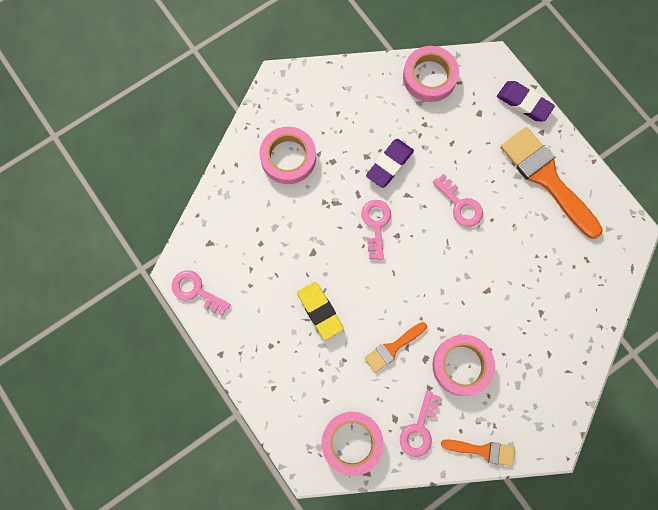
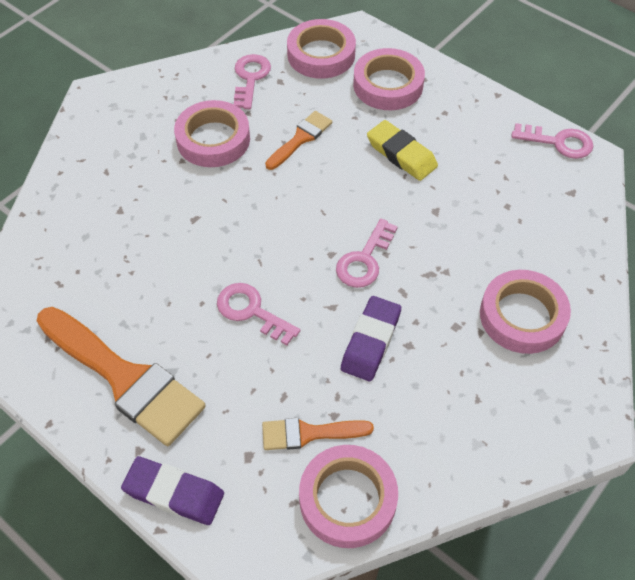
camera: 165 degrees right, 20 degrees down
pink key [361,200,391,260] -> pink key turned 45 degrees clockwise [336,219,398,288]
orange brush [441,439,515,466] -> orange brush moved to [262,418,374,450]
none -> pink tape [353,48,425,110]

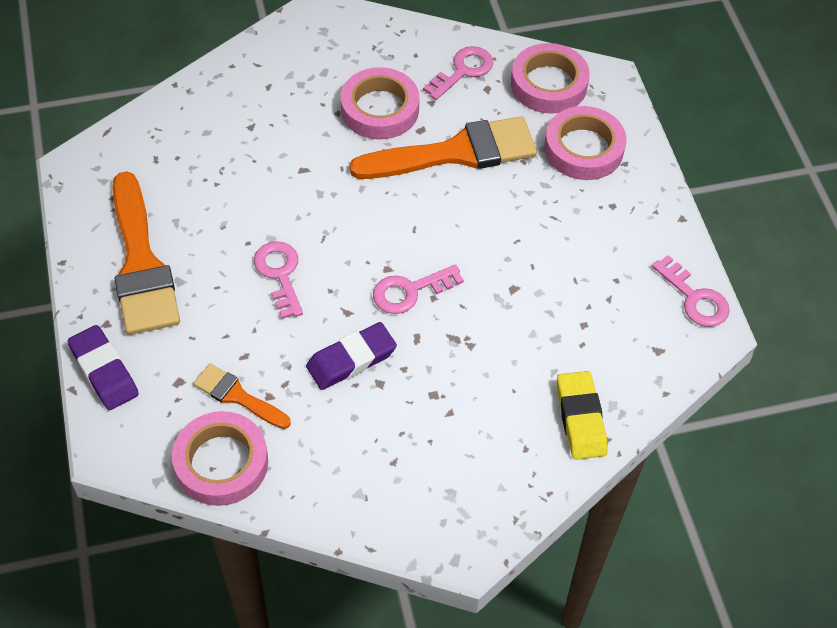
camera: 35 degrees right, 0 degrees up
orange brush [265,111,332,170] -> orange brush [349,116,537,179], size x1.95
yellow eraser [367,120,438,181] -> yellow eraser moved to [557,371,608,460]
pink tape [480,270,571,354] -> none

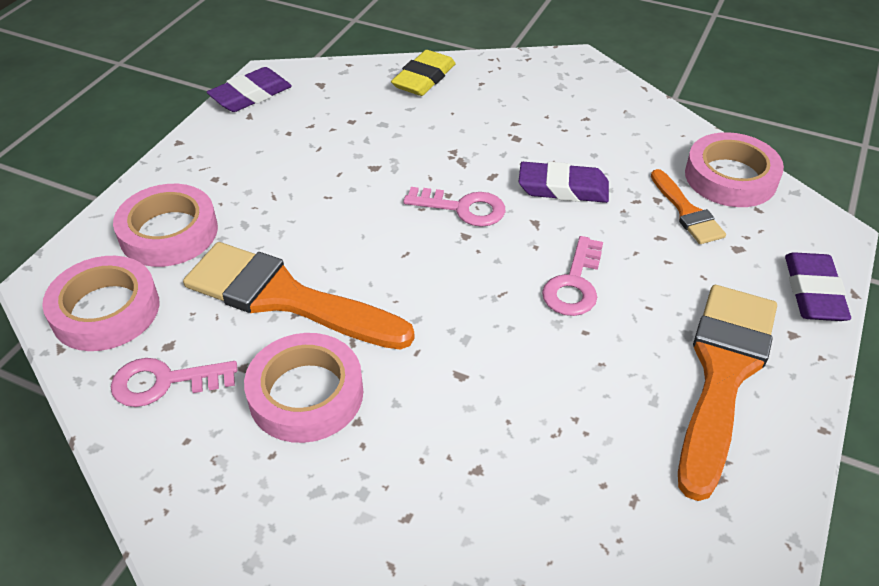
camera: 140 degrees left, 10 degrees down
pink key [652,255,730,327] -> purple eraser [207,67,292,112]

